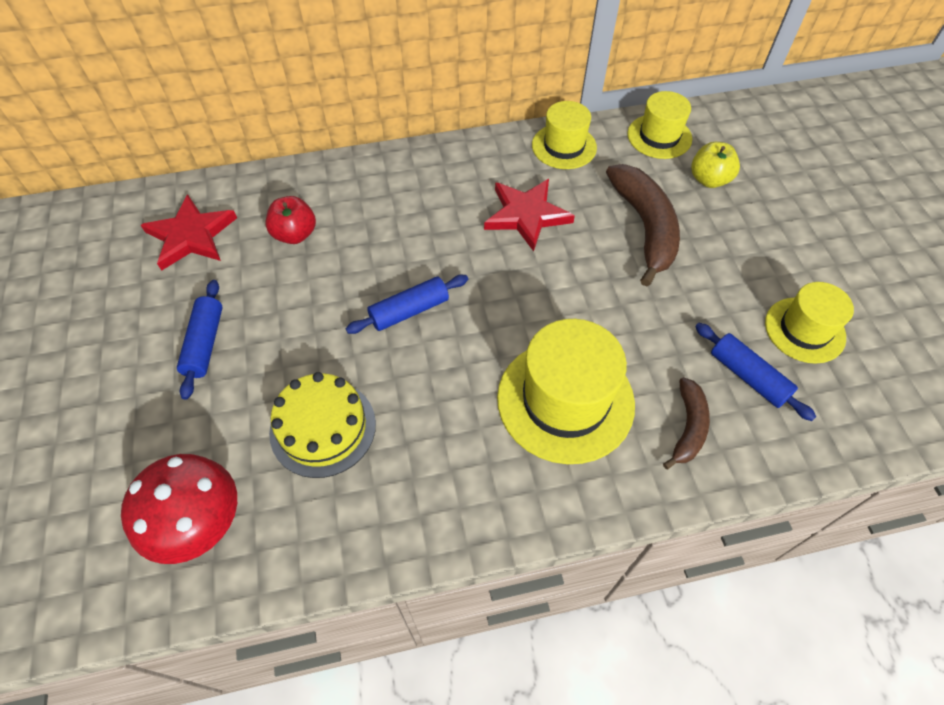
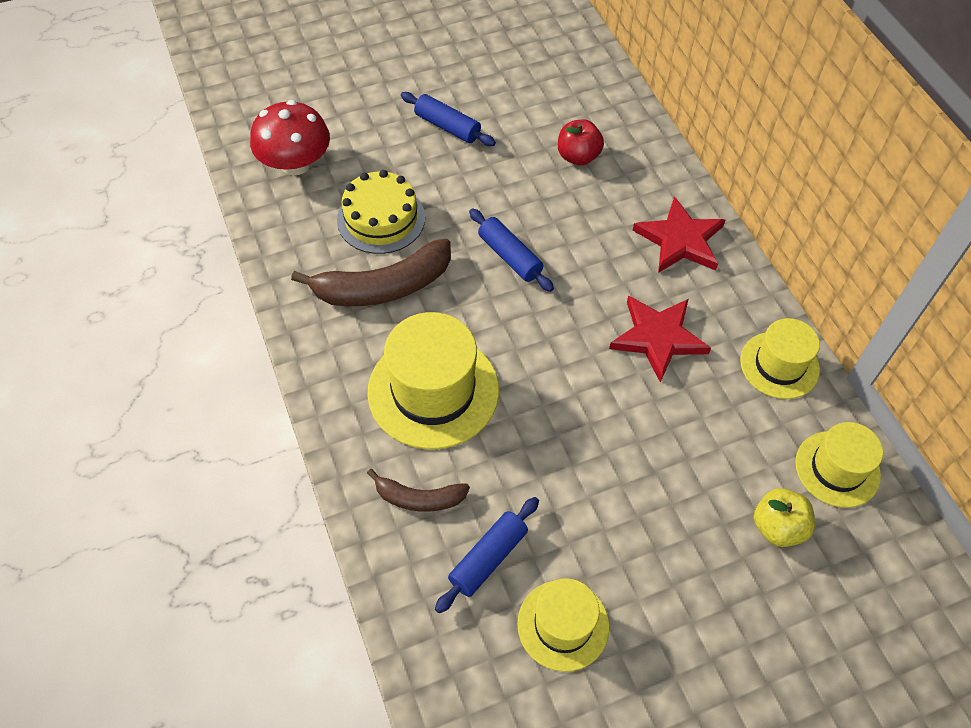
camera: 80 degrees right, 0 degrees up
red star [141,194,237,271] -> red star moved to [632,196,725,273]
blue rolling pin [177,280,223,400] -> blue rolling pin turned 45 degrees clockwise [401,92,496,146]
brown banana [606,164,680,287] -> brown banana moved to [291,238,451,306]

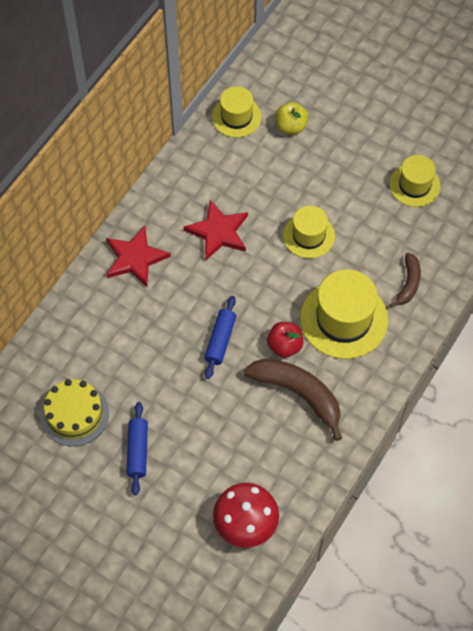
camera: 125 degrees left, 5 degrees up
yellow cake [337,170,425,254] -> yellow cake moved to [40,379,109,446]
brown banana [367,469,470,512] -> brown banana turned 45 degrees clockwise [390,253,421,308]
blue rolling pin [435,497,539,613] -> none
red apple [558,120,604,165] -> red apple moved to [267,322,303,357]
yellow hat [740,318,820,399] -> yellow hat moved to [283,206,335,258]

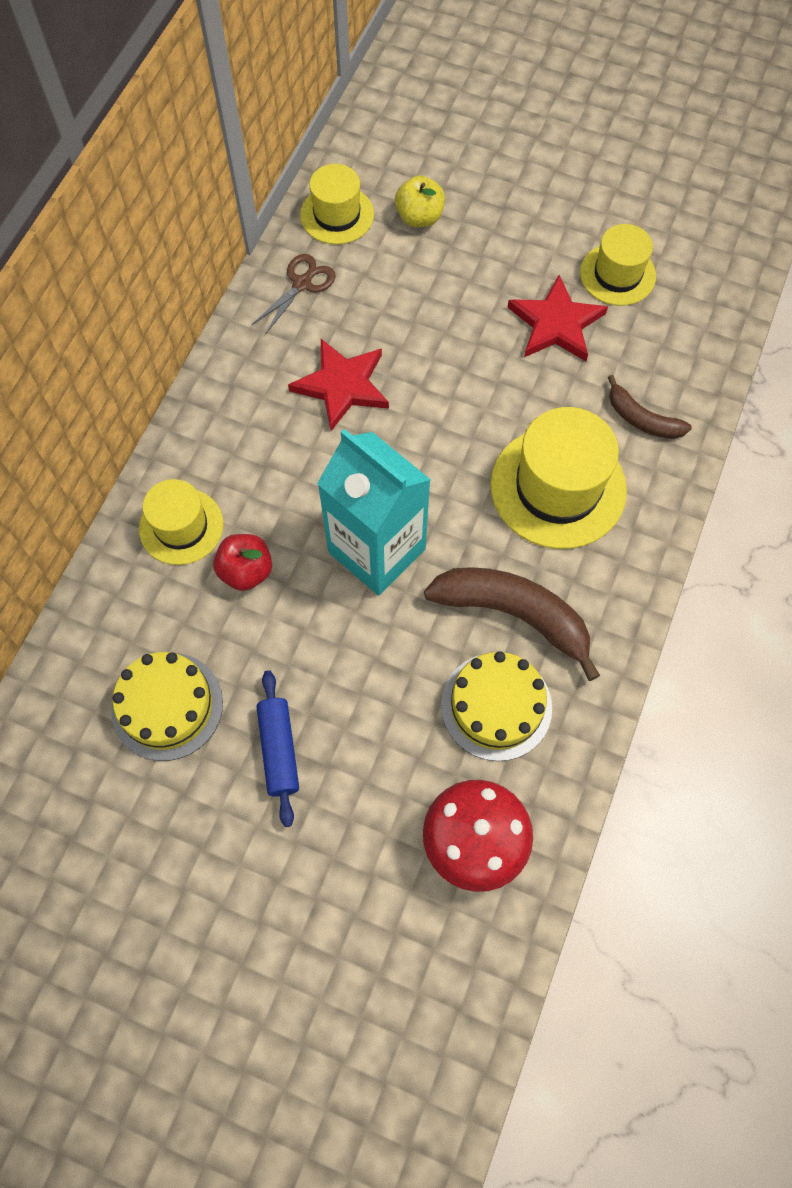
camera: 10 degrees left, 5 degrees up
red star [106,226,171,287] -> red star moved to [507,275,608,361]
blue rolling pin [204,296,236,379] -> turquoise carton [317,429,431,595]
red apple [267,322,303,357] -> red apple moved to [213,534,272,591]
yellow hat [283,206,335,258] -> yellow hat moved to [139,479,224,565]
brown banana [390,253,421,308] -> brown banana turned 120 degrees clockwise [608,375,692,439]
none -> brown scissors [252,254,336,334]
none -> yellow cake [441,651,552,761]

